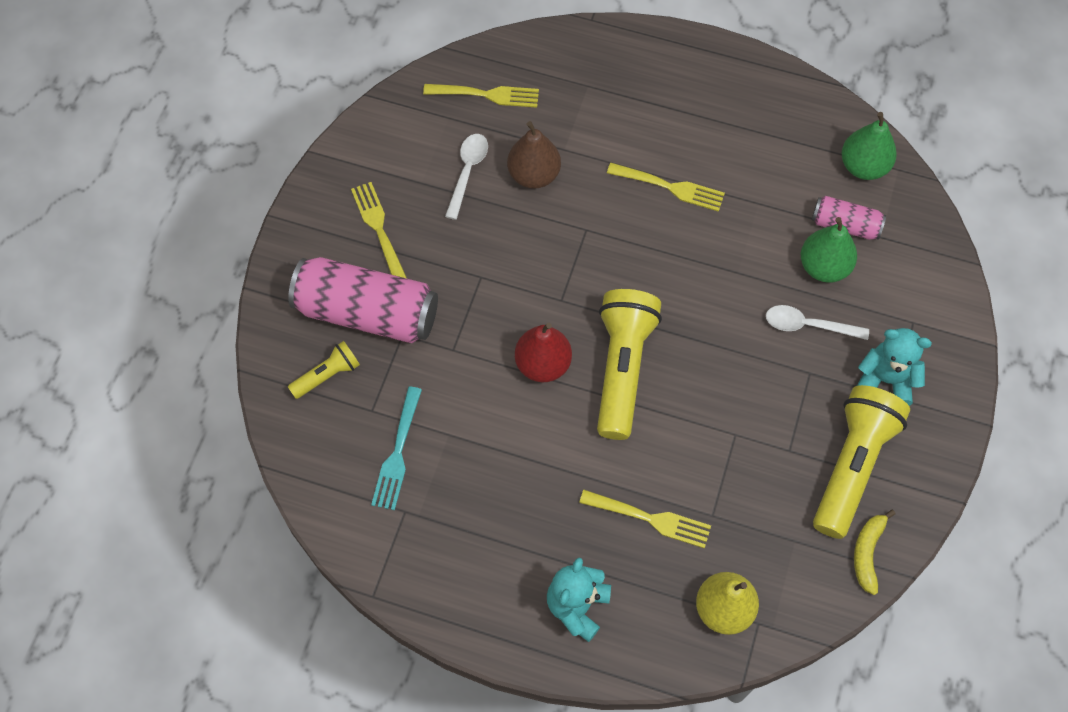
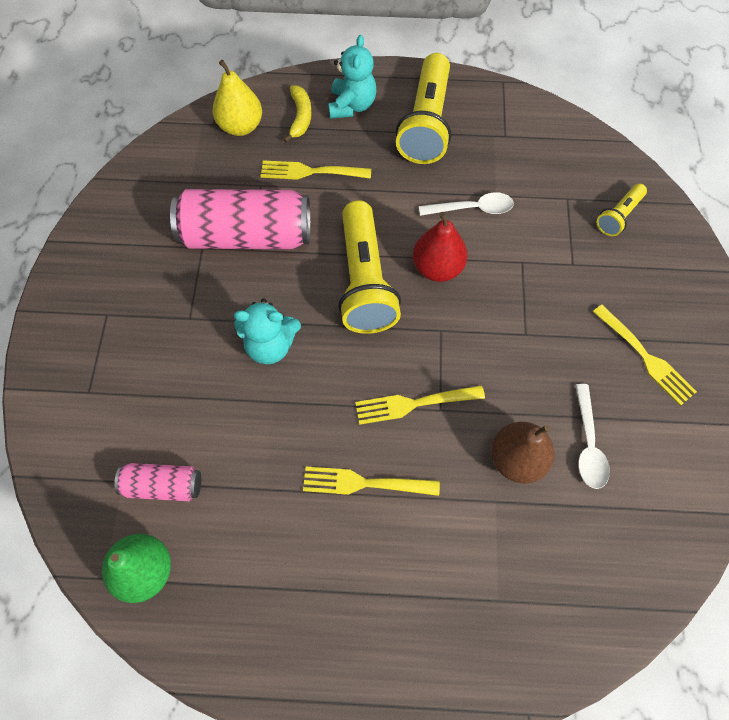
camera: 165 degrees right, 0 degrees up
pink can [288,257,438,343] -> pink can moved to [170,189,311,249]
turquoise fork [371,386,422,510] -> none
yellow fork [423,84,539,108] -> yellow fork moved to [355,385,485,425]
white spoon [766,305,869,340] -> white spoon moved to [419,192,514,216]
green pear [801,217,857,283] -> none
yellow flashlight [813,385,910,539] -> yellow flashlight moved to [396,53,451,164]
yellow banana [854,509,895,595] -> yellow banana moved to [283,85,312,143]
turquoise teddy bear [857,328,932,406] -> turquoise teddy bear moved to [234,299,301,364]

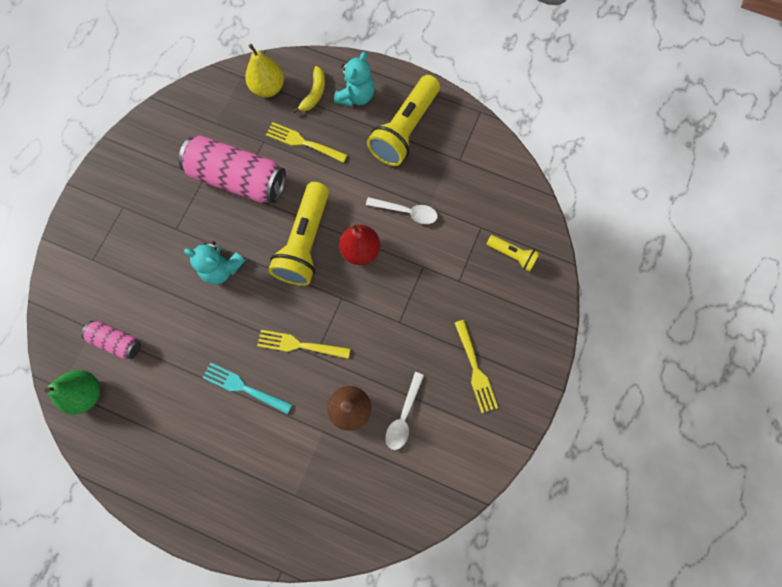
camera: 20 degrees right, 10 degrees up
yellow fork [303,467,440,496] -> turquoise fork [202,362,292,414]
yellow flashlight [597,183,647,236] -> yellow flashlight turned 120 degrees counterclockwise [487,235,540,272]

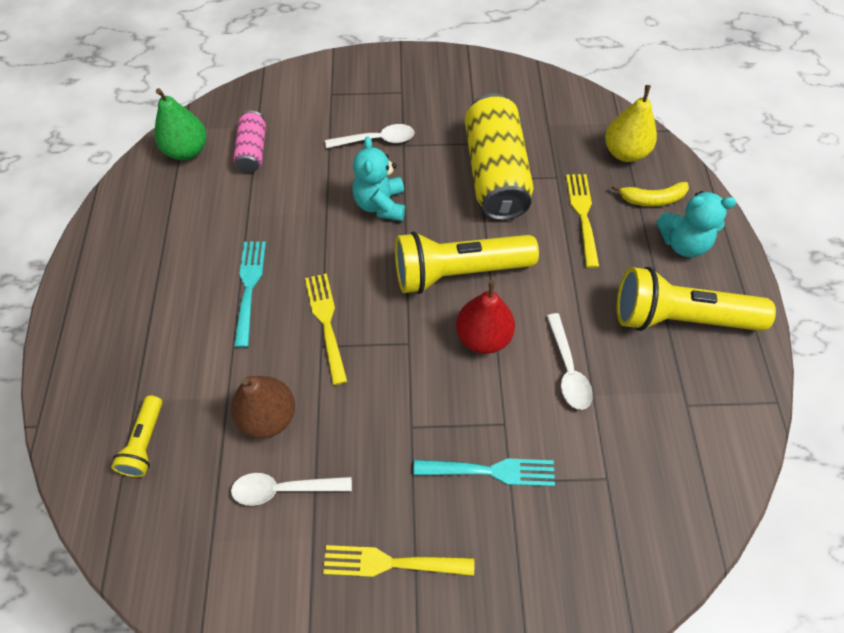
camera: 65 degrees right, 15 degrees down
pink can [178,136,286,203] -> yellow can [465,93,534,220]
yellow fork [455,320,498,413] -> yellow fork turned 45 degrees clockwise [323,545,474,577]
yellow flashlight [487,235,540,272] -> yellow flashlight moved to [111,395,162,477]
none -> white spoon [325,124,415,148]
none -> turquoise fork [413,458,555,486]

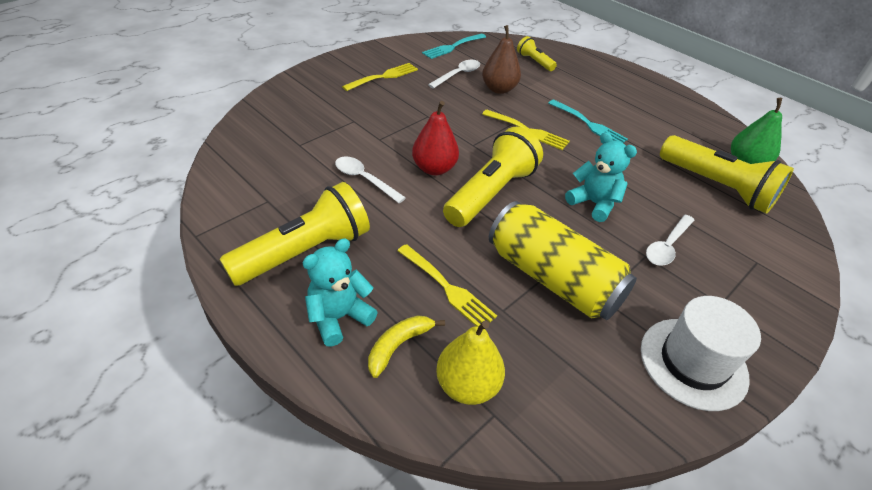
camera: 135 degrees right, 15 degrees down
pink can [233,110,266,173] -> yellow flashlight [660,135,794,214]
turquoise fork [413,458,555,486] -> turquoise fork moved to [422,34,486,59]
none -> white hat [641,296,761,411]

